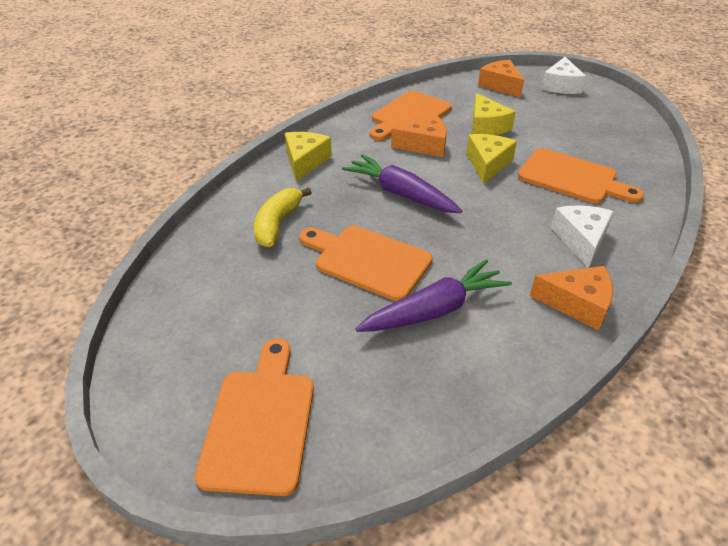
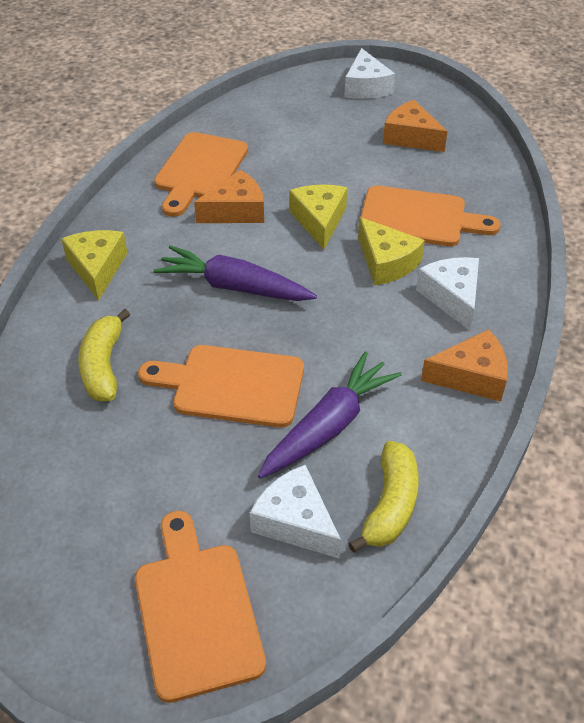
camera: 20 degrees left, 5 degrees up
yellow cheese [472,93,516,135] -> yellow cheese moved to [358,217,425,285]
orange cheese [478,60,524,97] -> orange cheese moved to [383,100,448,152]
none -> white cheese [250,465,341,559]
none -> yellow banana [348,441,419,553]

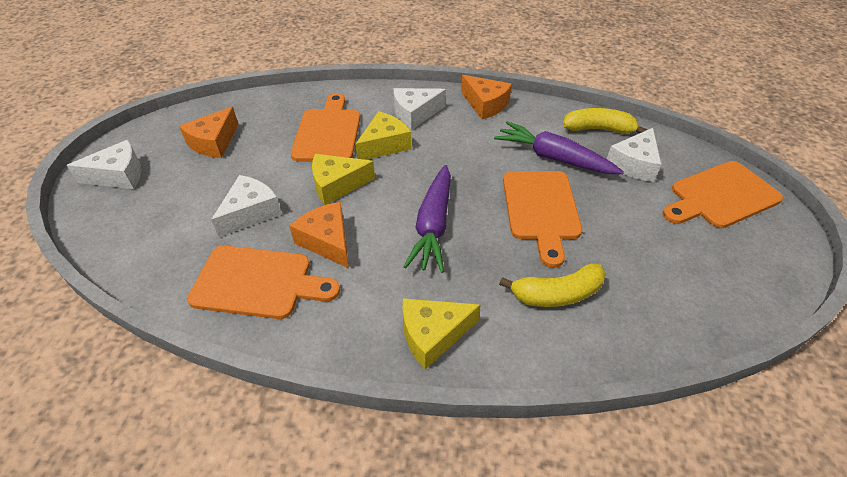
camera: 100 degrees left, 0 degrees up
orange cheese [421,329,508,401] -> orange cheese turned 150 degrees clockwise [461,75,512,119]
none -> white cheese [211,175,282,237]

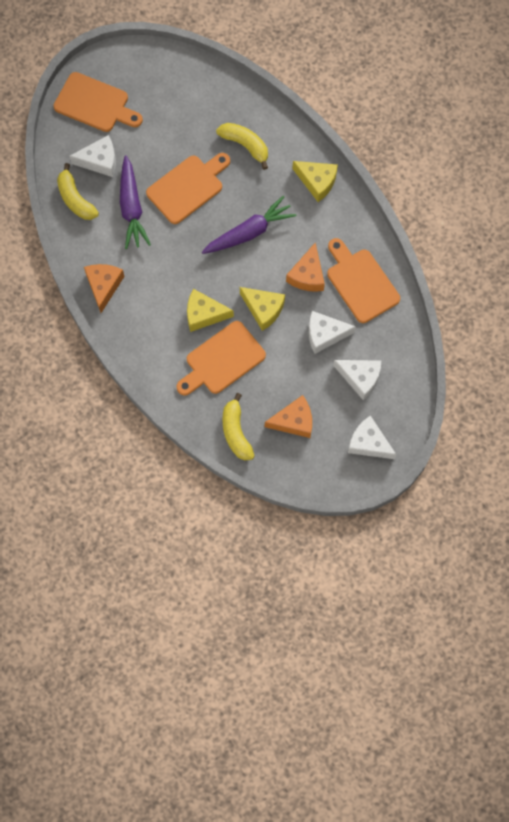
camera: 130 degrees left, 25 degrees up
white cheese [394,88,446,130] -> white cheese moved to [333,360,381,400]
none -> yellow banana [222,393,254,461]

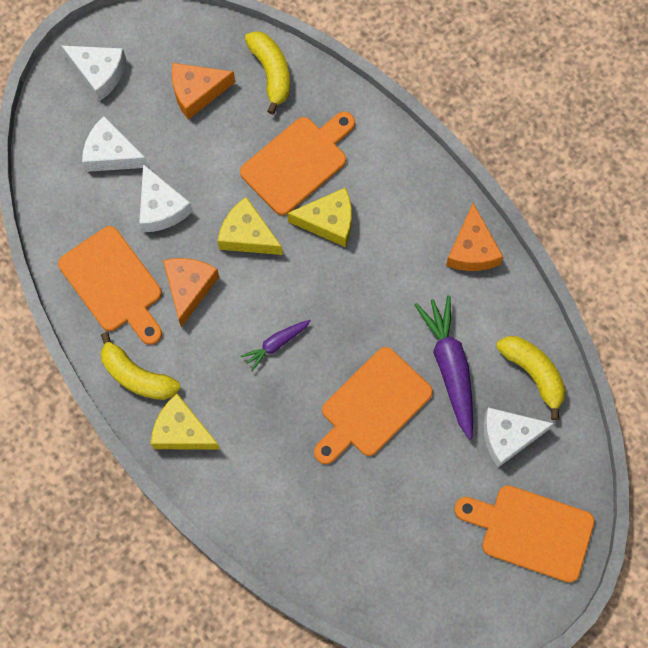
camera: 175 degrees right, 0 degrees up
purple carrot [202,196,297,254] -> purple carrot [241,320,311,371], size x0.53
yellow banana [216,123,268,170] -> yellow banana moved to [101,332,180,400]
white cheese [309,311,356,354] -> white cheese turned 75 degrees clockwise [139,164,193,232]

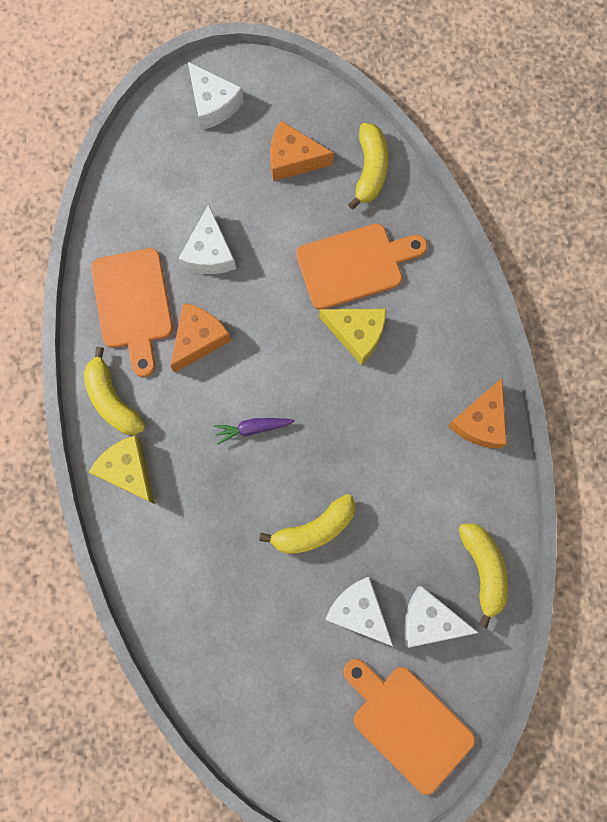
camera: 25 degrees right, 5 degrees up
white cheese [82,116,149,172] -> white cheese moved to [325,577,394,647]
yellow cheese [218,197,283,255] -> none
orange cutting board [314,347,433,464] -> yellow banana [259,494,356,554]
purple carrot [414,295,473,439] -> none

